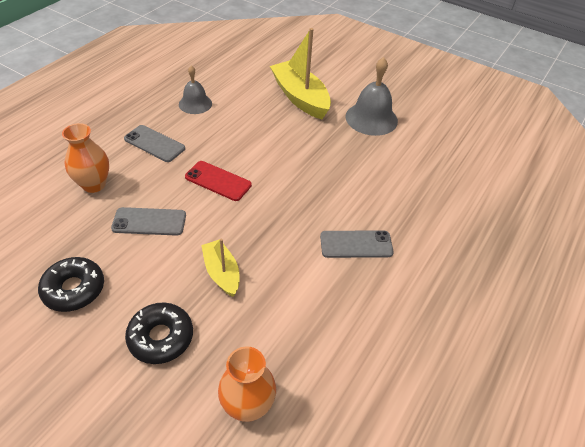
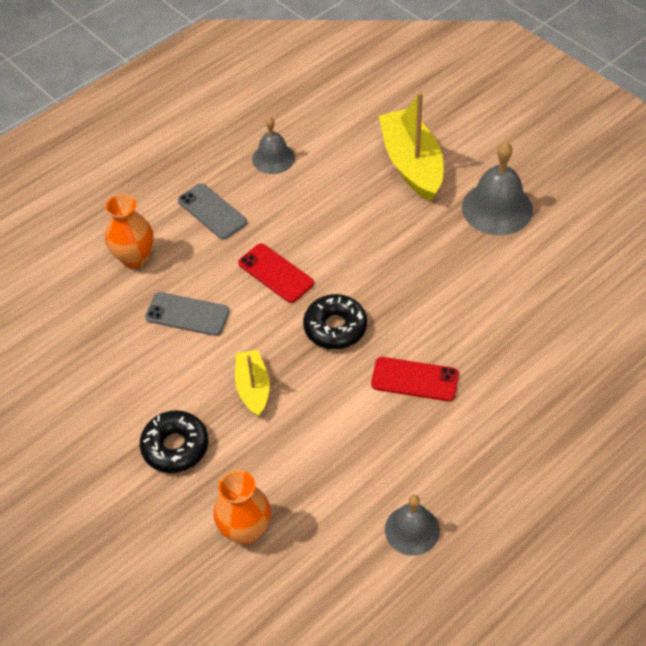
camera: 20 degrees right, 5 degrees up
black donut [38,257,104,312] -> black donut moved to [303,294,367,349]
grey phone [320,231,394,258] -> red phone [371,357,459,401]
none -> grey bell [385,495,440,556]

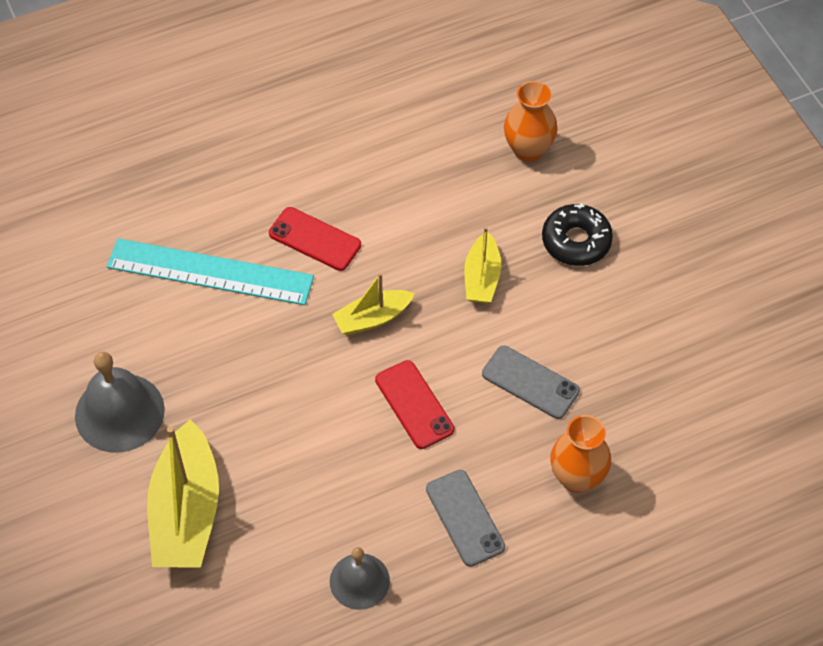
camera: 165 degrees left, 5 degrees up
black donut [303,294,367,349] -> yellow boat [332,273,415,335]
grey bell [385,495,440,556] -> none
none -> turquoise ruler [107,238,314,305]

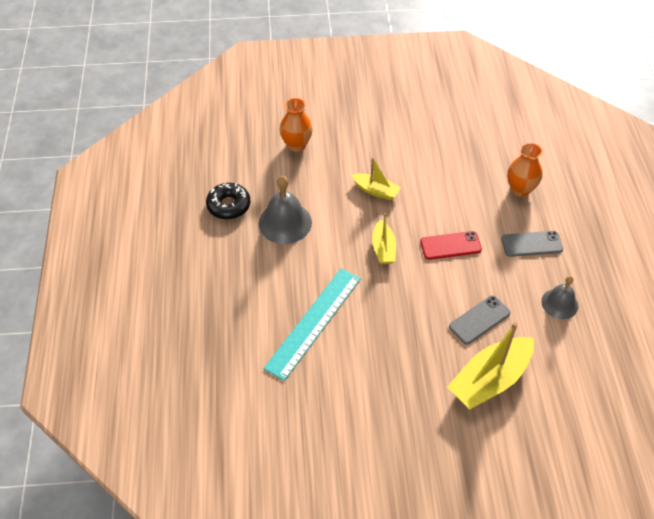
camera: 70 degrees left, 5 degrees down
grey bell [75,352,165,453] -> grey bell moved to [258,176,312,244]
yellow boat [147,419,219,568] -> yellow boat turned 120 degrees clockwise [447,322,534,409]
red phone [269,207,361,271] -> none
grey phone [482,346,580,419] -> grey phone moved to [449,296,511,345]
black donut [542,203,613,266] -> black donut moved to [206,183,251,219]

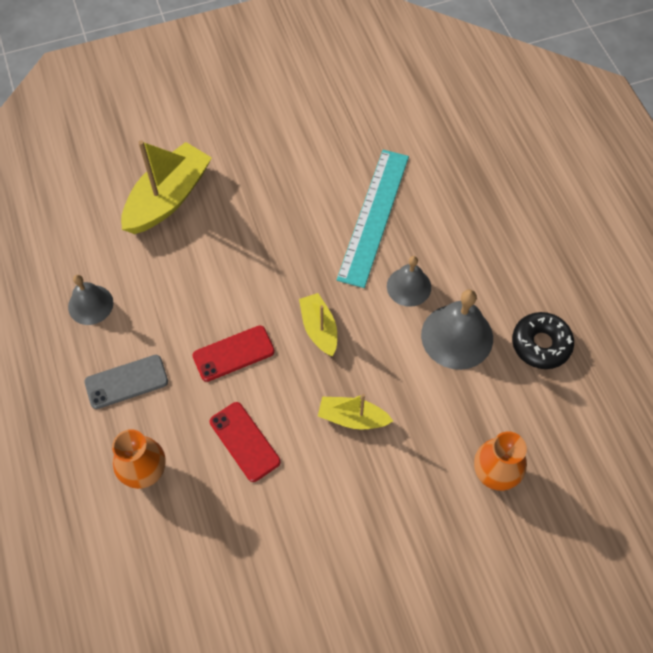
camera: 165 degrees right, 10 degrees up
grey phone [449,296,511,345] -> none
none -> red phone [210,402,281,482]
none -> grey bell [387,256,431,307]

